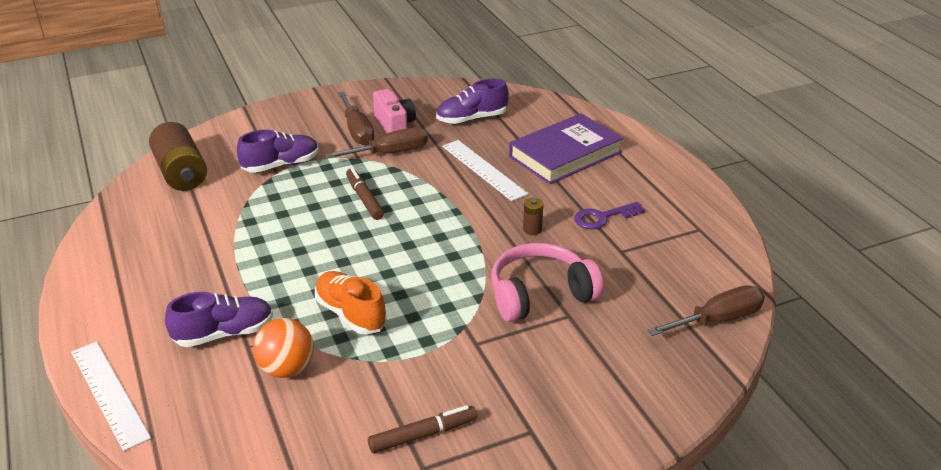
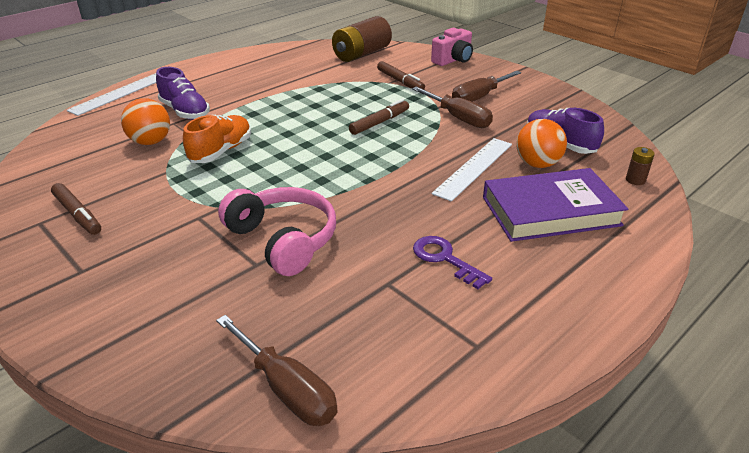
camera: 70 degrees right, 0 degrees up
purple shoe [237,129,319,173] -> brown marker [377,61,425,90]
pink camera [373,89,416,133] -> pink camera moved to [431,28,473,66]
purple book [509,113,623,184] -> purple book turned 45 degrees counterclockwise [483,168,628,242]
brown battery [523,198,543,235] -> brown battery moved to [626,147,655,185]
none -> orange ball [516,119,567,168]

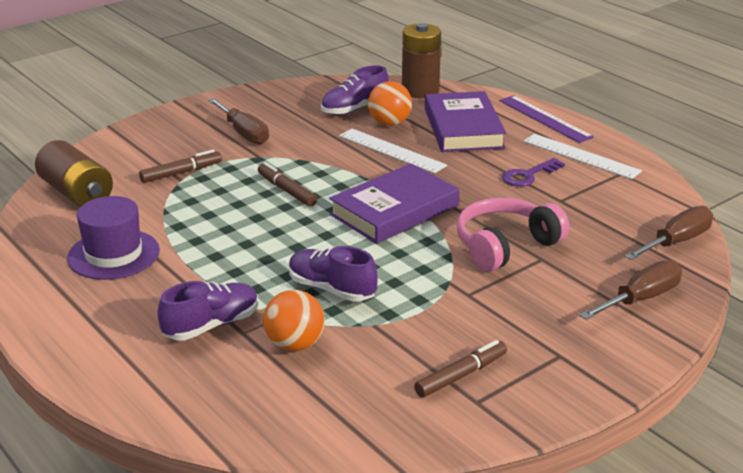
camera: 85 degrees left, 5 degrees down
white ruler [67,73,156,116] -> white ruler moved to [523,134,642,179]
orange shoe [183,115,251,163] -> purple shoe [289,246,378,302]
brown screwdriver [412,87,493,128] -> brown screwdriver moved to [579,260,682,320]
pink camera [431,28,473,66] -> none
brown battery [626,147,655,185] -> brown battery [402,23,441,98], size x2.34
none -> purple hat [67,196,160,280]
none -> purple book [329,163,459,243]
none -> purple ruler [499,95,594,143]

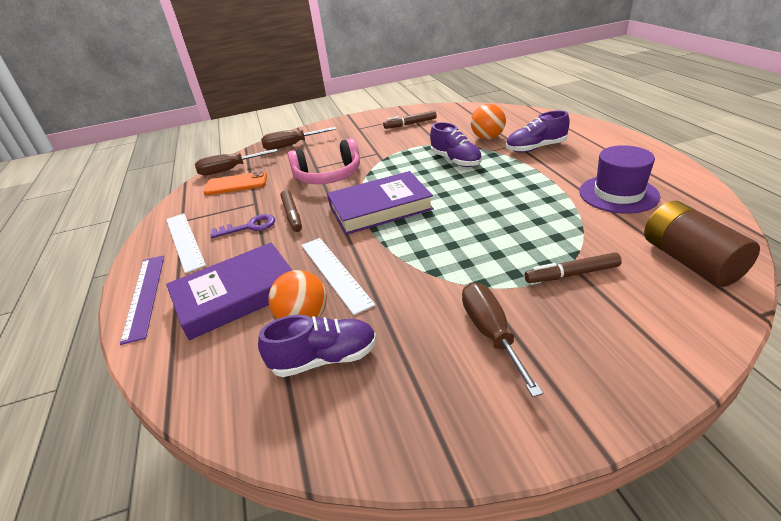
camera: 155 degrees left, 5 degrees up
brown marker [258,162,317,207] -> brown marker moved to [280,190,302,232]
brown battery [402,23,441,98] -> none
purple book [425,91,506,152] -> purple book turned 45 degrees clockwise [166,243,293,340]
none -> orange phone [204,171,267,195]

